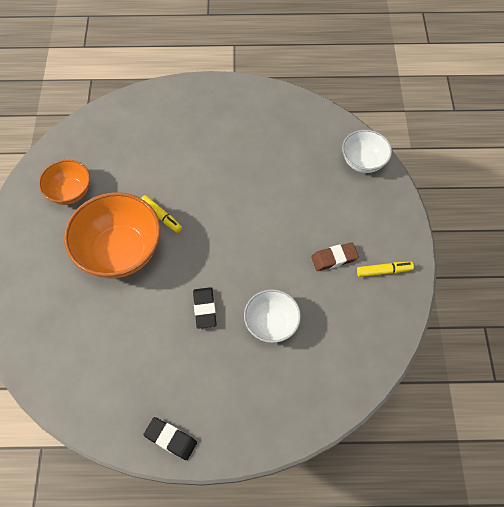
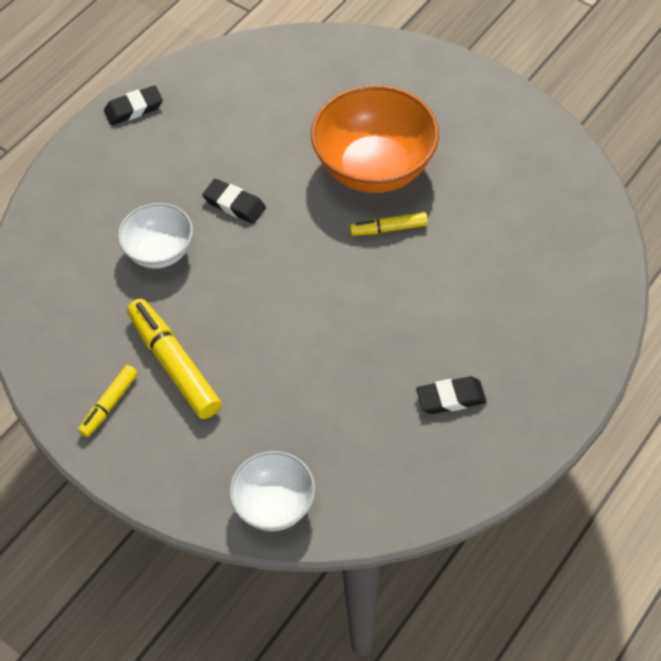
camera: 130 degrees right, 5 degrees down
orange bowl [39,160,90,205] -> none
brown eraser [311,242,359,271] -> yellow marker [127,299,222,419]
none -> black eraser [416,376,487,414]

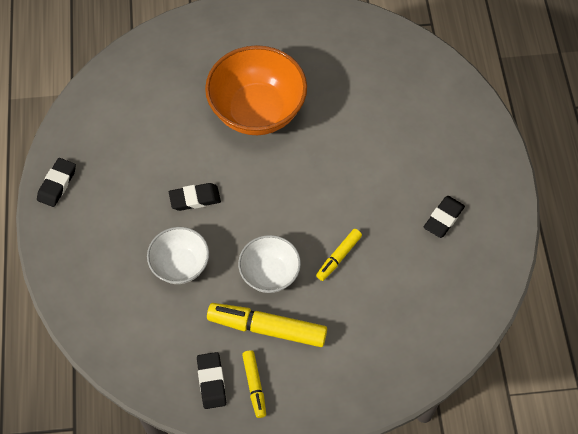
camera: 45 degrees left, 5 degrees up
white bowl [229,451,315,531] -> white bowl moved to [238,235,301,293]
yellow marker [350,212,428,236] -> yellow marker moved to [316,229,362,281]
none -> black eraser [197,352,226,409]

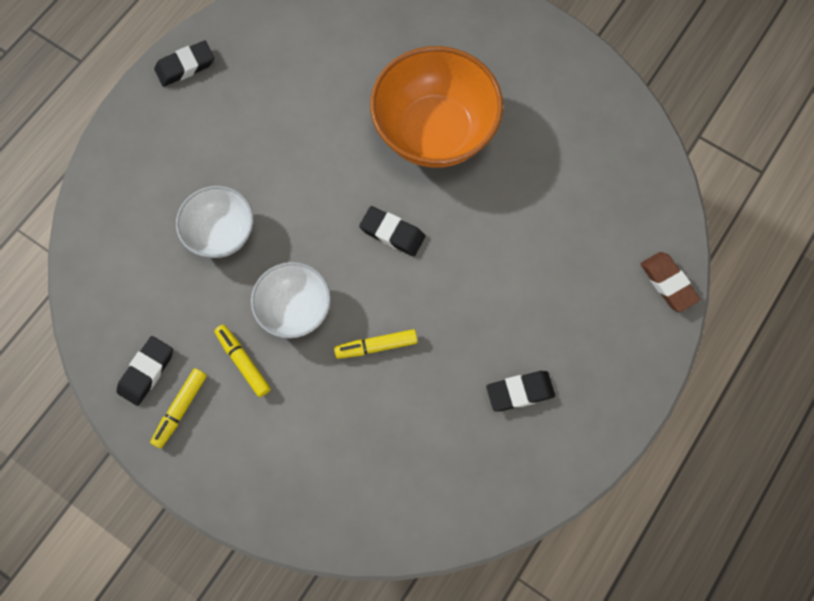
camera: 40 degrees right, 10 degrees up
black eraser [169,183,221,211] -> black eraser moved to [359,206,425,256]
yellow marker [207,303,327,347] -> yellow marker [214,325,271,397], size x0.56
none -> brown eraser [640,252,701,312]

